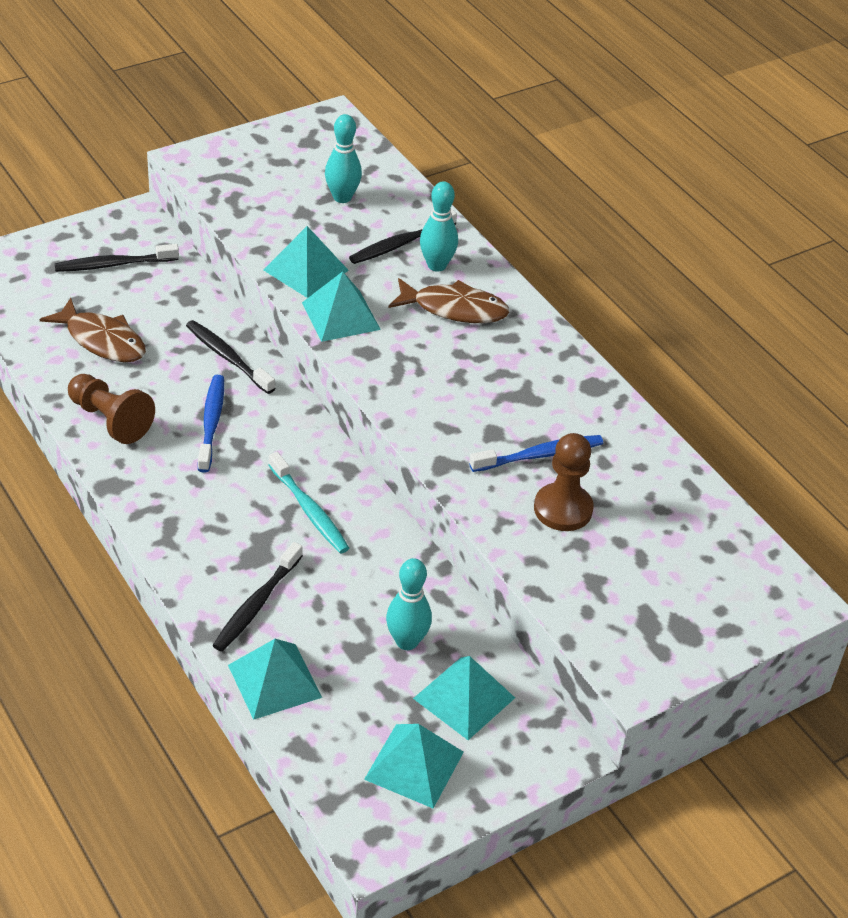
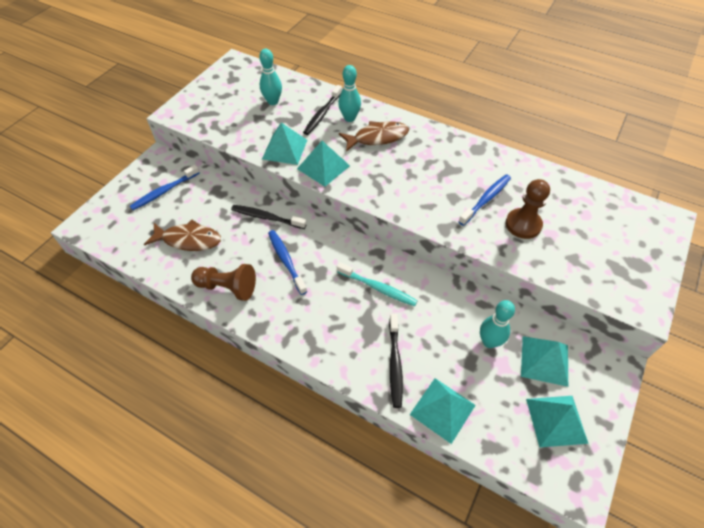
camera: 25 degrees left, 10 degrees up
black toothbrush [55,244,179,272] -> blue toothbrush [130,165,199,210]

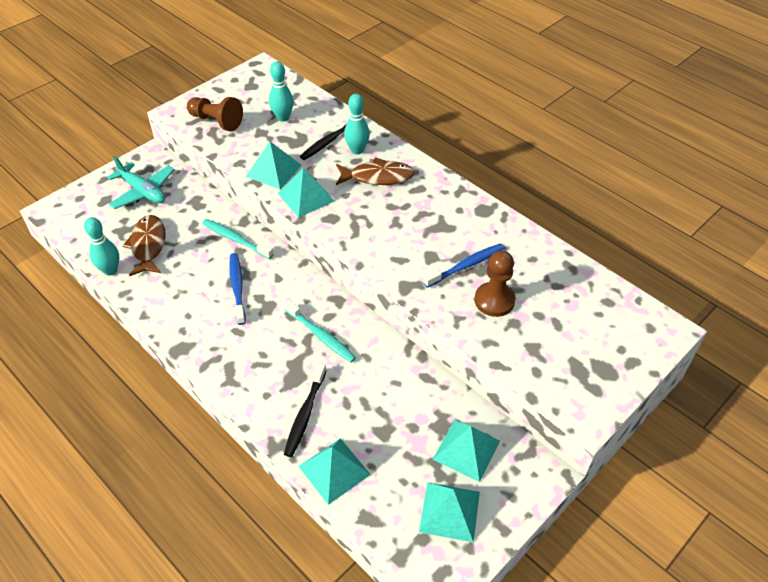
camera: 15 degrees right, 5 degrees down
blue toothbrush [130,165,199,210] -> turquoise plane [108,156,175,209]
brown fish [144,220,221,251] -> brown fish turned 120 degrees counterclockwise [123,215,166,276]
brown pawn [191,264,256,301] -> brown pawn moved to [187,97,243,131]
black toothbrush [231,205,307,229] -> turquoise toothbrush [202,219,274,259]
turquoise bowling pin [480,300,515,348] -> turquoise bowling pin moved to [84,217,119,276]

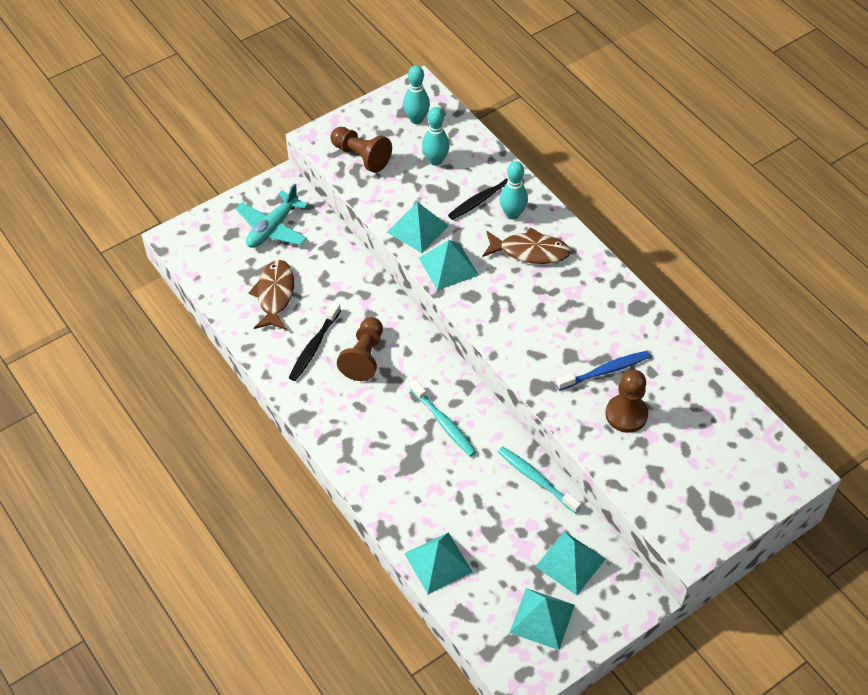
camera: 10 degrees right, 5 degrees up
turquoise bowling pin [84,217,119,276] -> turquoise bowling pin moved to [403,65,430,124]
turquoise plane [108,156,175,209] -> turquoise plane turned 75 degrees clockwise [236,184,308,248]
turquoise toothbrush [202,219,274,259] -> turquoise toothbrush moved to [498,446,581,514]
blue toothbrush [229,253,246,325] -> brown pawn [337,317,383,381]
black toothbrush [284,363,327,457] -> black toothbrush moved to [289,302,341,381]

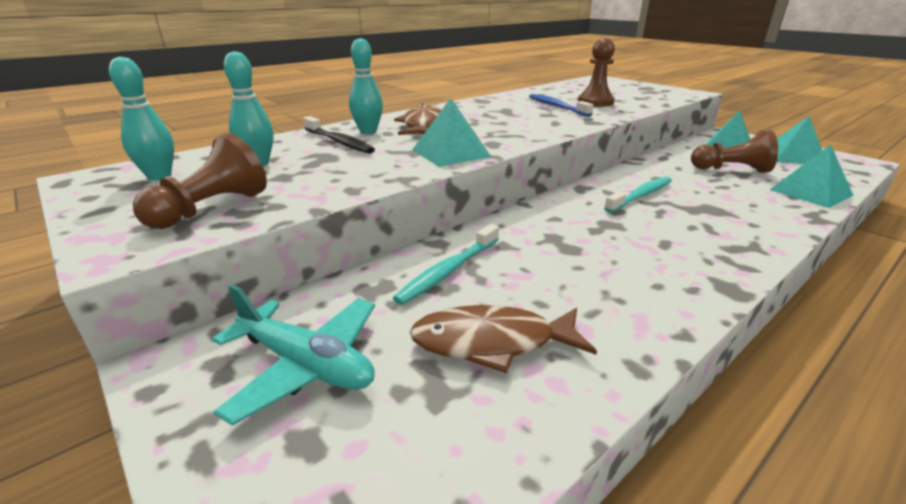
camera: 95 degrees left, 25 degrees down
black toothbrush [289,302,341,381] -> none
brown pawn [337,317,383,381] -> brown pawn moved to [691,130,778,173]
turquoise pyramid [387,202,449,253] -> none
turquoise toothbrush [498,446,581,514] -> turquoise toothbrush moved to [393,224,499,305]

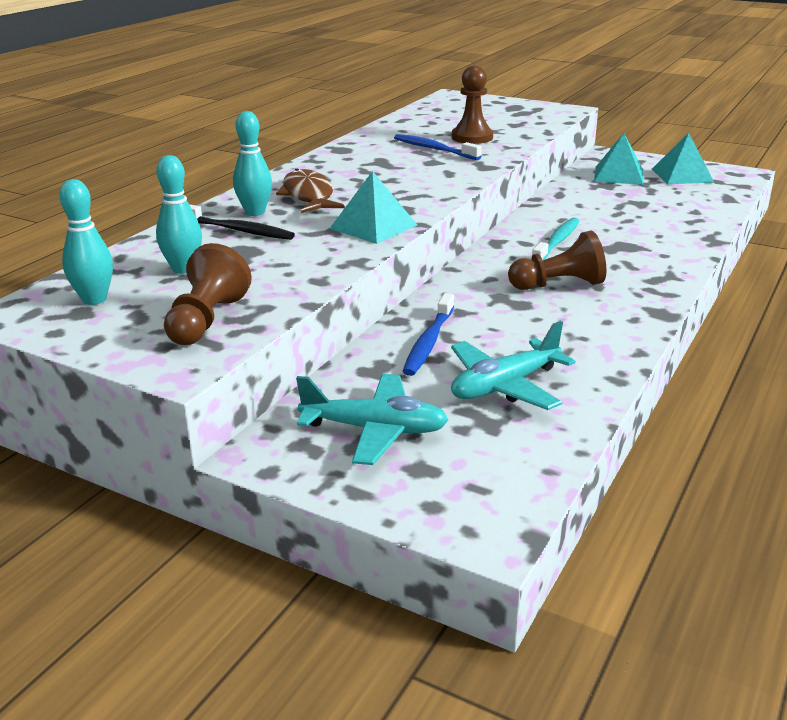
camera: 20 degrees left, 0 degrees up
turquoise toothbrush [393,224,499,305] -> blue toothbrush [402,293,454,376]
brown fish [410,305,597,373] -> turquoise plane [451,321,575,410]
brown pawn [691,130,778,173] -> brown pawn moved to [508,230,606,290]
turquoise pyramid [770,145,854,208] -> none

